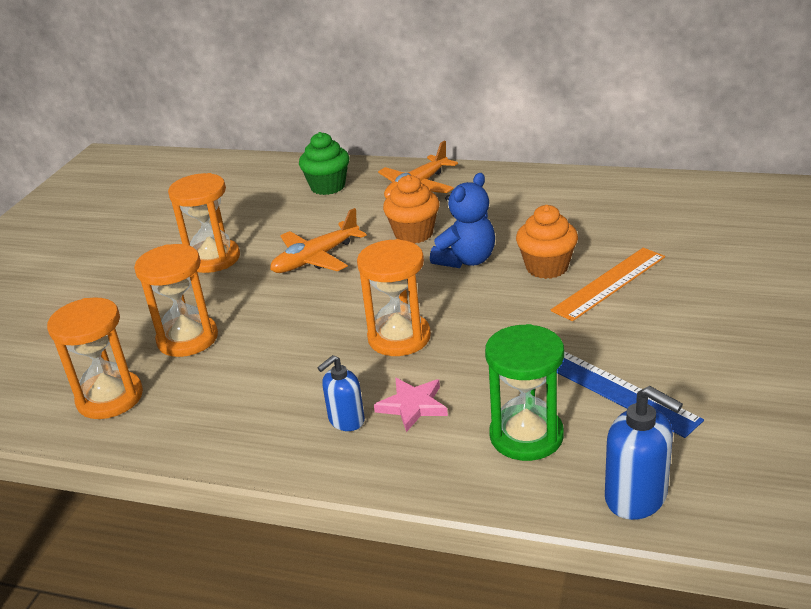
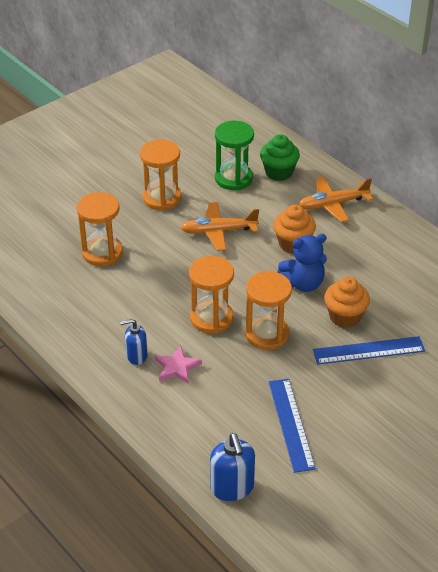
camera: 30 degrees right, 10 degrees up
orange hourglass [47,297,143,419] -> orange hourglass moved to [245,271,292,350]
green hourglass [485,324,564,461] -> green hourglass moved to [215,121,254,190]
orange ruler [551,248,665,321] -> blue ruler [313,336,425,365]

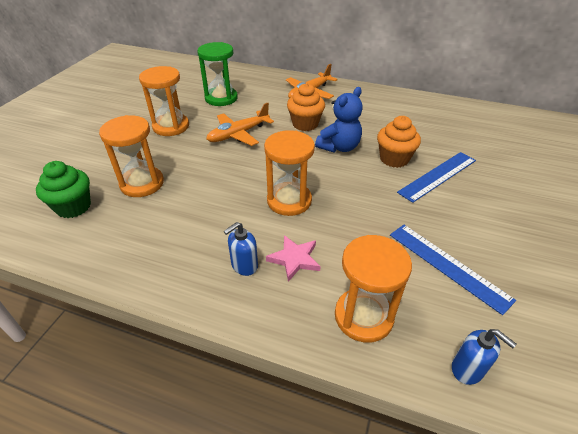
camera: 30 degrees left, 0 degrees up
blue soap dispenser [210,433,255,501] -> blue soap dispenser [452,329,516,385], size x0.66
orange hourglass [245,271,292,350] -> orange hourglass moved to [335,235,412,343]
green cupcake [260,134,300,181] -> green cupcake moved to [36,161,91,218]

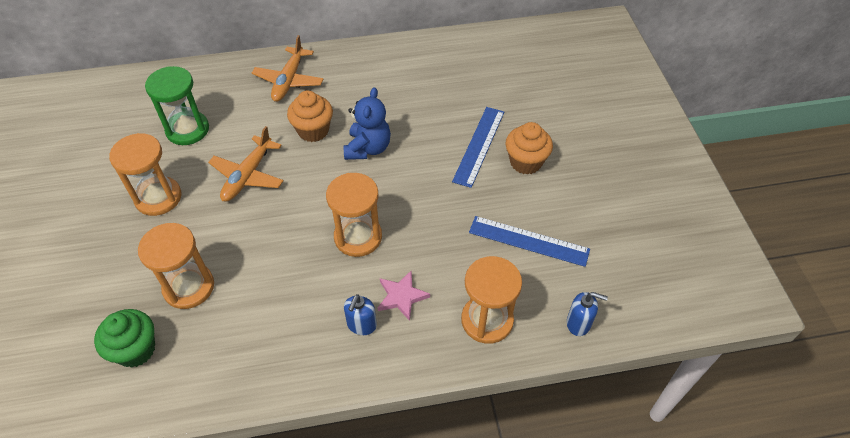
camera: 30 degrees left, 10 degrees up
orange cupcake [377,116,421,168] -> orange cupcake moved to [505,122,553,175]

